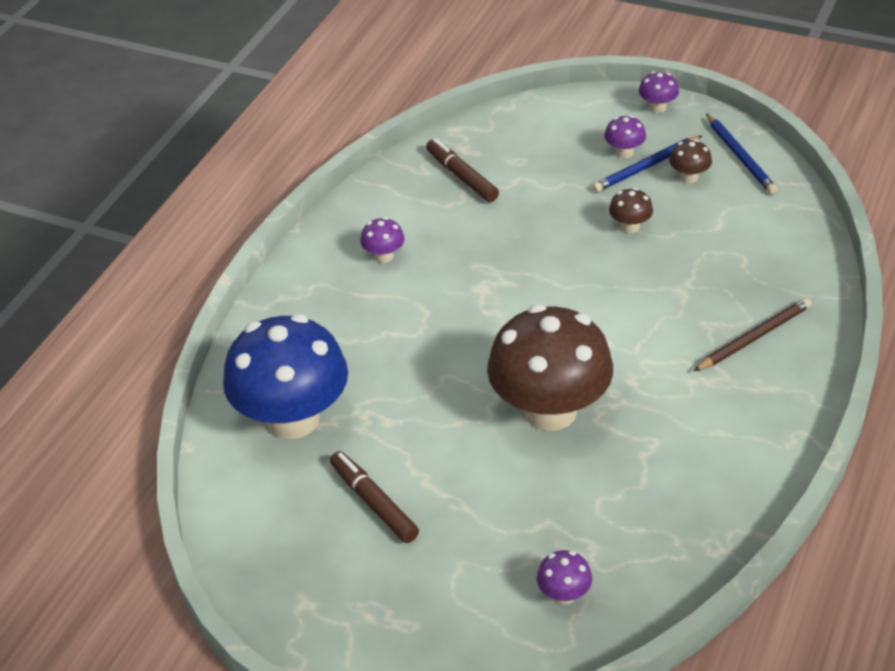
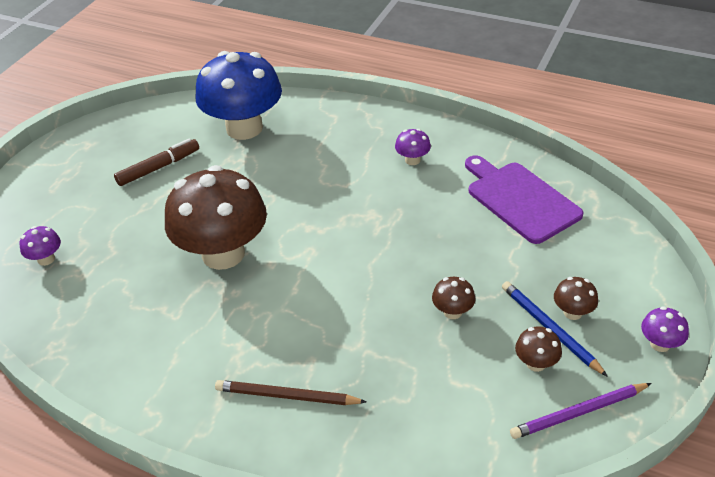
camera: 90 degrees right, 0 degrees up
brown marker [426,139,499,202] -> purple cutting board [465,155,584,244]
purple mushroom [604,115,646,158] -> brown mushroom [554,277,598,320]
brown pencil [694,298,812,371] -> brown pencil turned 135 degrees clockwise [215,380,366,405]
blue pencil [706,114,778,194] -> purple pencil [510,383,652,439]

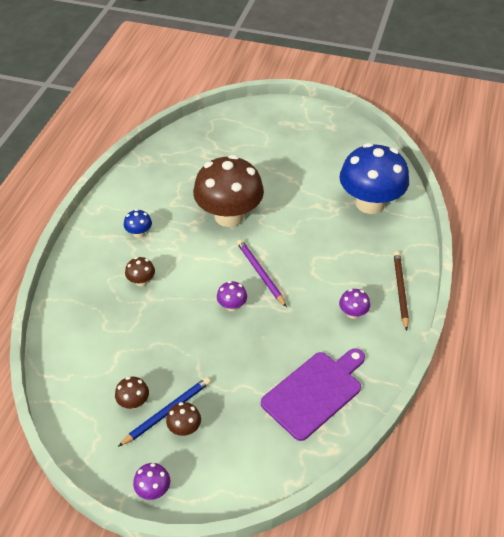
camera: 80 degrees right, 5 degrees up
purple mushroom [20,226,61,266] -> purple mushroom moved to [217,281,247,311]
brown marker [114,138,199,186] -> none
brown pencil [215,380,366,405] -> brown pencil moved to [394,251,409,331]
brown mushroom [432,277,475,319] -> brown mushroom moved to [125,257,155,286]
purple pencil [510,383,652,439] -> purple pencil moved to [237,239,287,307]
none -> blue mushroom [124,209,152,238]

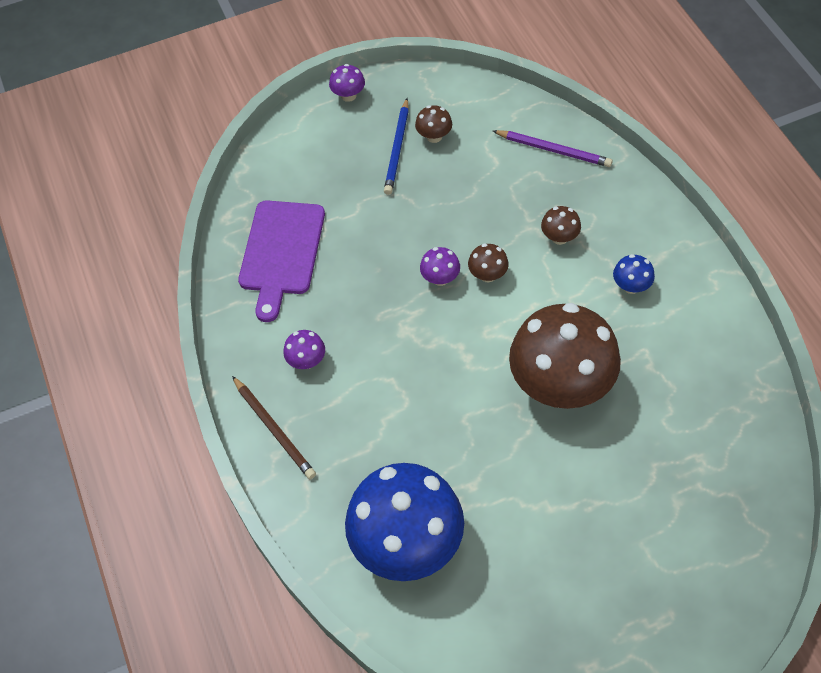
camera: 145 degrees right, 10 degrees up
brown mushroom [166,402,201,436] -> brown mushroom moved to [468,244,509,282]
purple pencil [237,239,287,307] -> purple pencil moved to [493,130,613,167]

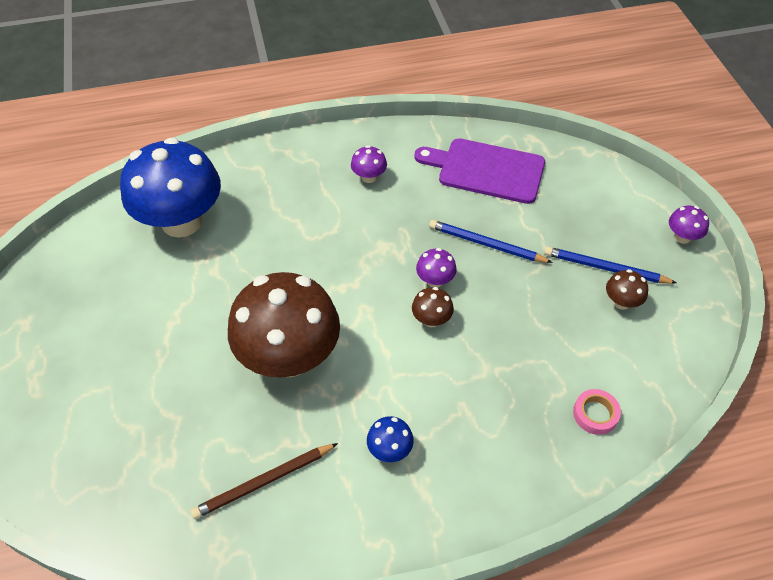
camera: 95 degrees right, 5 degrees down
brown pencil [232,376,316,479] -> brown pencil moved to [190,443,338,519]
purple pencil [493,130,613,167] -> pink tape [573,389,621,435]
brown mushroom [541,206,581,245] -> none
none -> blue pencil [429,220,553,263]

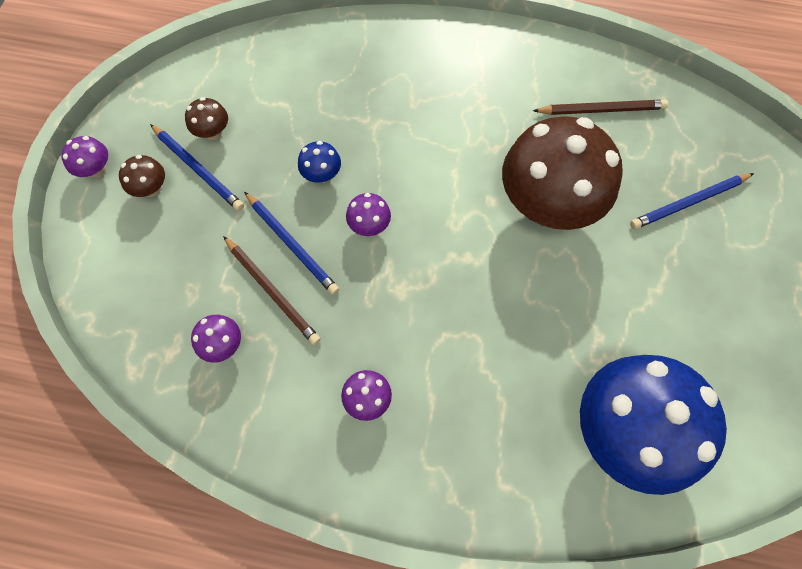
camera: 155 degrees left, 15 degrees up
blue mushroom [367,416,414,462] -> blue mushroom moved to [298,141,341,183]
brown mushroom [412,287,454,327] -> brown mushroom moved to [119,155,165,197]
purple cutting board [414,138,545,204] -> purple mushroom [191,315,241,363]
pink tape [573,389,621,435] -> none
none -> brown pencil [223,236,321,345]
none -> blue pencil [630,173,754,229]

